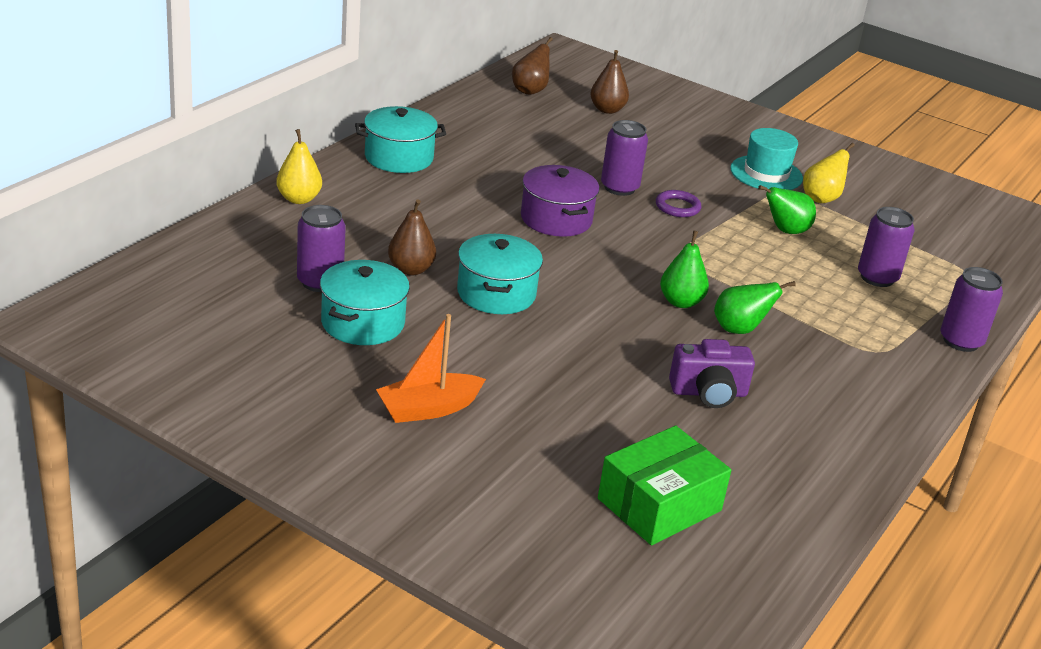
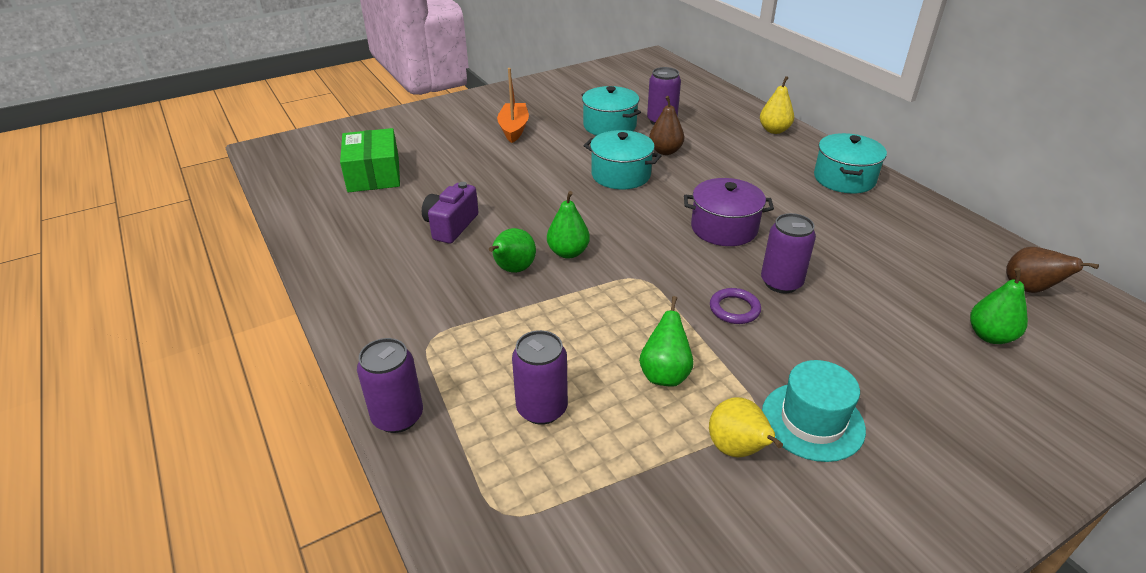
camera: 120 degrees right, 5 degrees up
brown pear [590,50,629,114] -> green pear [970,268,1028,344]

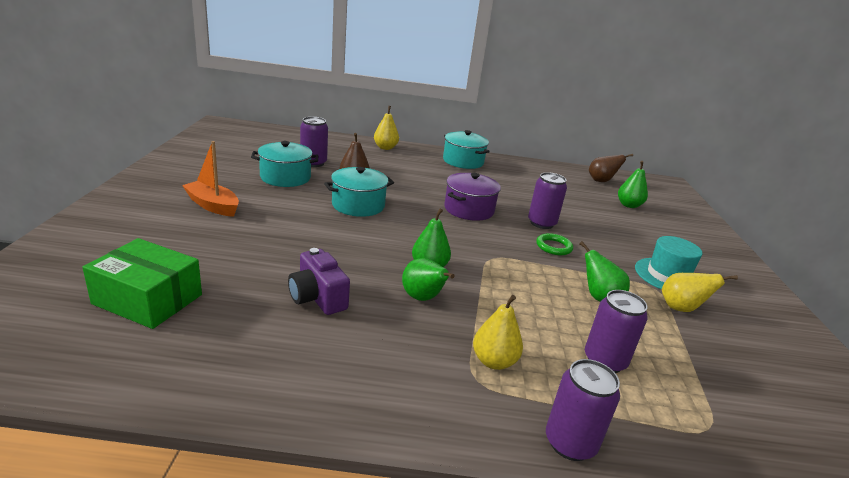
camera: 60 degrees left, 10 degrees down
purple ring [710,288,761,324] -> green ring [536,233,573,255]
none -> yellow pear [473,295,523,370]

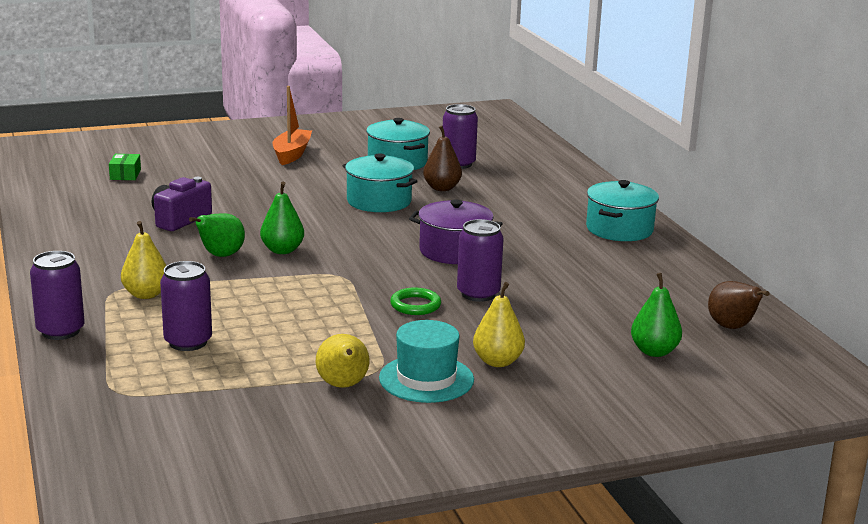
camera: 70 degrees right, 5 degrees down
green box [82,238,202,329] -> green box [109,154,141,180], size x0.48
yellow pear [374,106,399,150] -> yellow pear moved to [473,282,525,367]
green pear [579,241,630,302] -> none

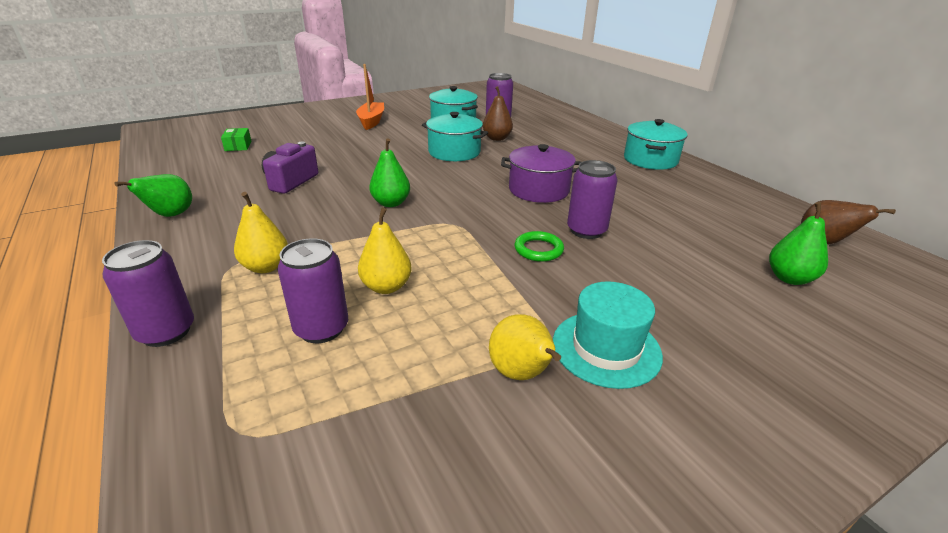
camera: 10 degrees left, 10 degrees up
green pear [189,213,245,257] -> green pear moved to [115,174,192,217]
yellow pear [473,282,525,367] -> yellow pear moved to [358,207,412,294]

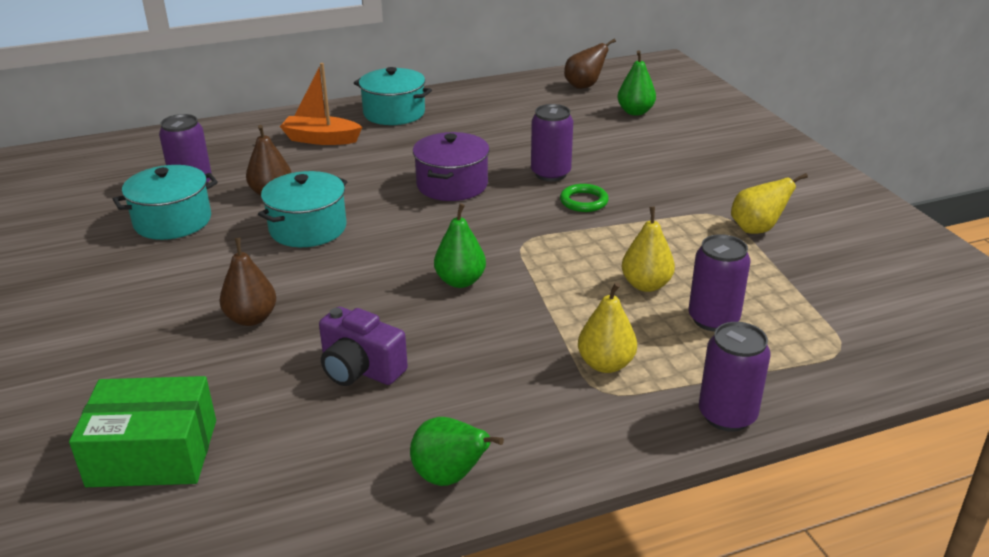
camera: 80 degrees left, 0 degrees up
green box [221,128,251,151] -> green box [69,376,216,487], size x2.09
orange boat [356,64,384,130] -> orange boat moved to [280,63,362,145]
turquoise hat [553,282,663,389] -> none
none -> brown pear [219,238,276,326]

